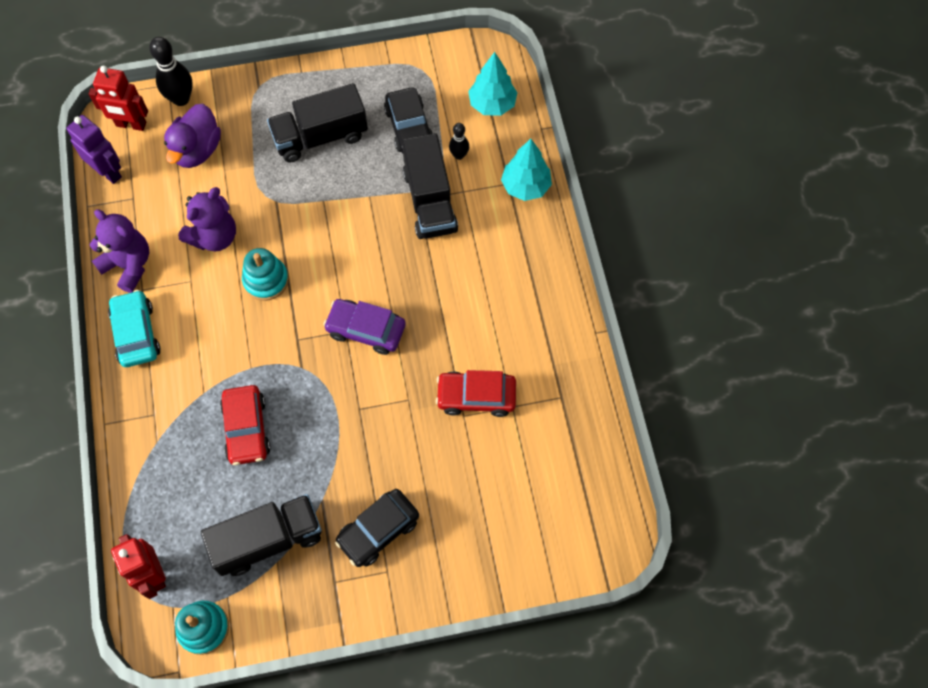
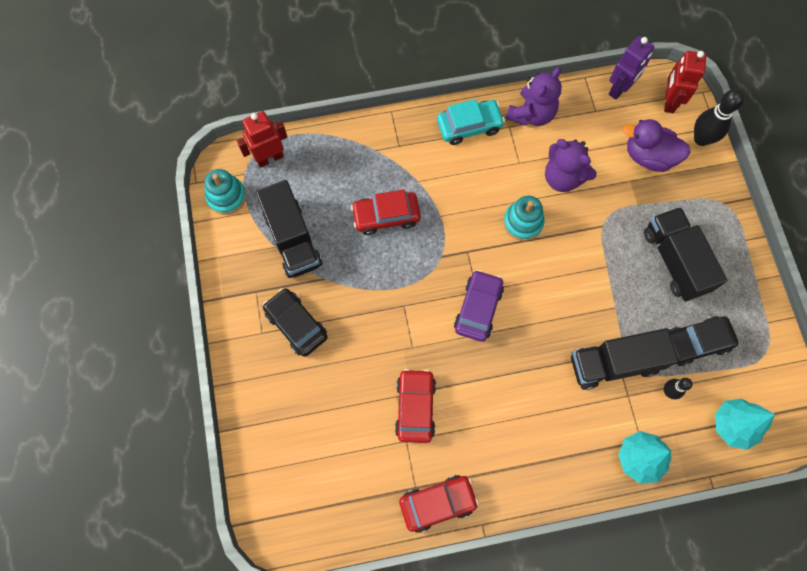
camera: 90 degrees right, 5 degrees up
none -> red car [399,475,479,533]

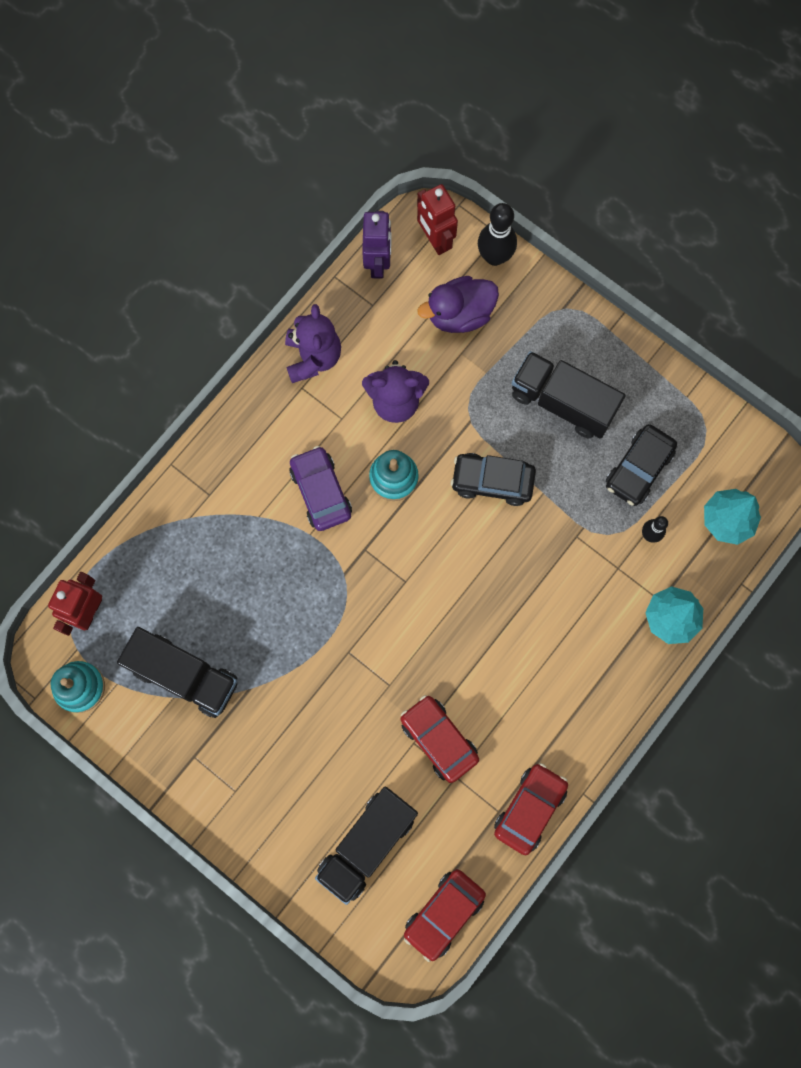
camera: 40 degrees left, 5 degrees up
black car [263,288,328,357] -> black car moved to [451,453,536,506]
red car [351,190,421,235] -> red car moved to [404,869,486,962]
turquoise car [437,99,505,145] -> none
purple car [454,270,504,342] -> purple car moved to [289,446,352,531]
black truck [571,328,678,390] -> black truck moved to [315,787,418,905]

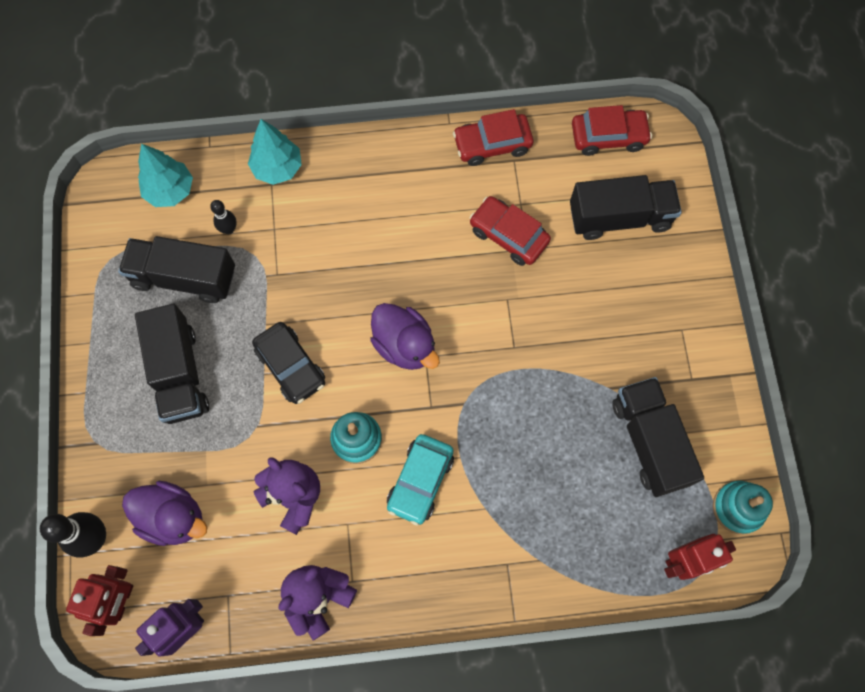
camera: 135 degrees left, 5 degrees down
purple car [289,446,352,531] -> turquoise car [387,434,454,526]
red car [401,695,479,783] -> red car turned 120 degrees clockwise [470,196,551,266]
black car [606,424,677,506] -> black truck [118,236,235,303]
none -> purple duck [370,303,440,370]

